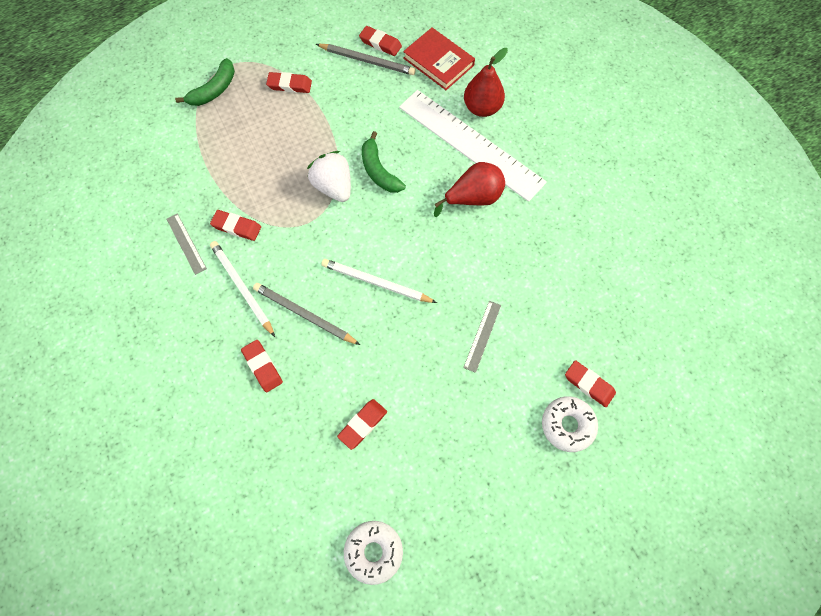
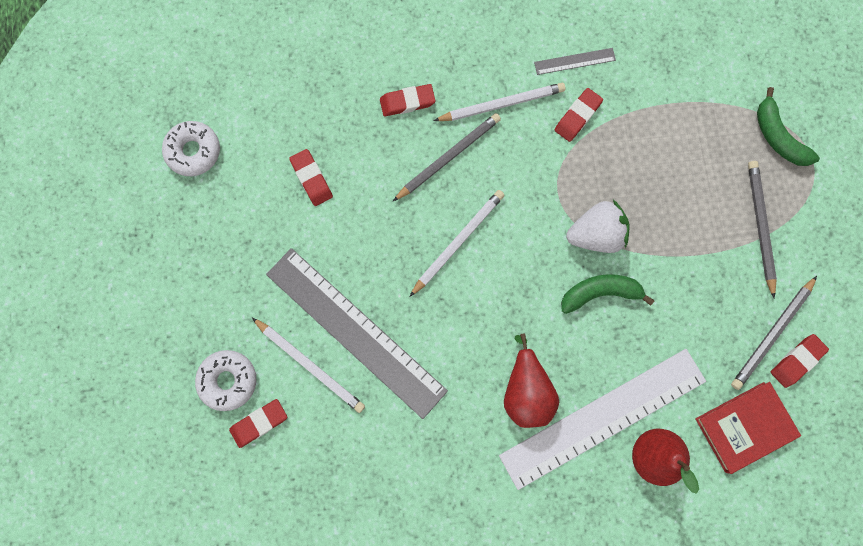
camera: 110 degrees right, 10 degrees up
red eraser [266,72,312,93] -> grey pencil [748,161,777,298]
grey ruler [463,301,501,373] -> grey ruler [266,248,448,419], size x2.48
none -> white pencil [252,318,365,413]

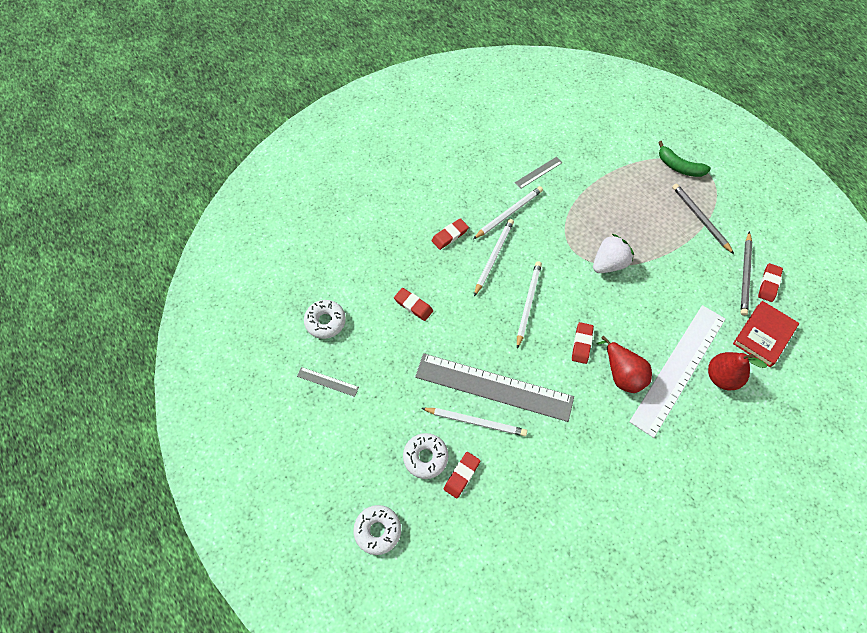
camera: 25 degrees left, 15 degrees down
grey pencil [393,113,501,201] -> white pencil [474,219,514,296]
red eraser [554,88,603,142] -> red eraser moved to [572,322,594,364]
green banana [561,274,654,314] -> none
none -> grey ruler [297,367,359,397]
none -> white donut [353,505,401,555]

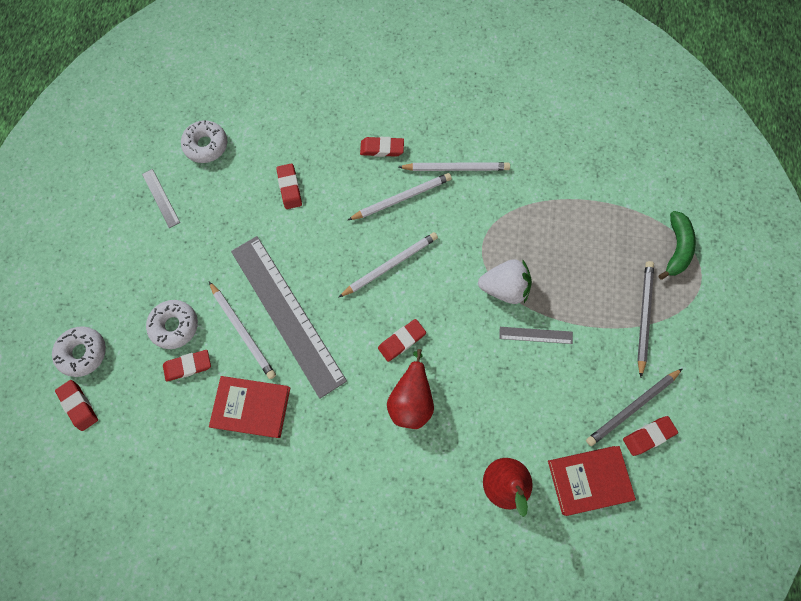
camera: 40 degrees right, 10 degrees up
grey ruler [515,157,562,189] -> grey ruler moved to [499,327,573,344]
white ruler [629,305,725,438] -> none
green banana [658,141,711,177] -> green banana turned 150 degrees counterclockwise [659,211,696,280]
none -> red eraser [55,380,98,431]
none -> red book [209,376,290,438]

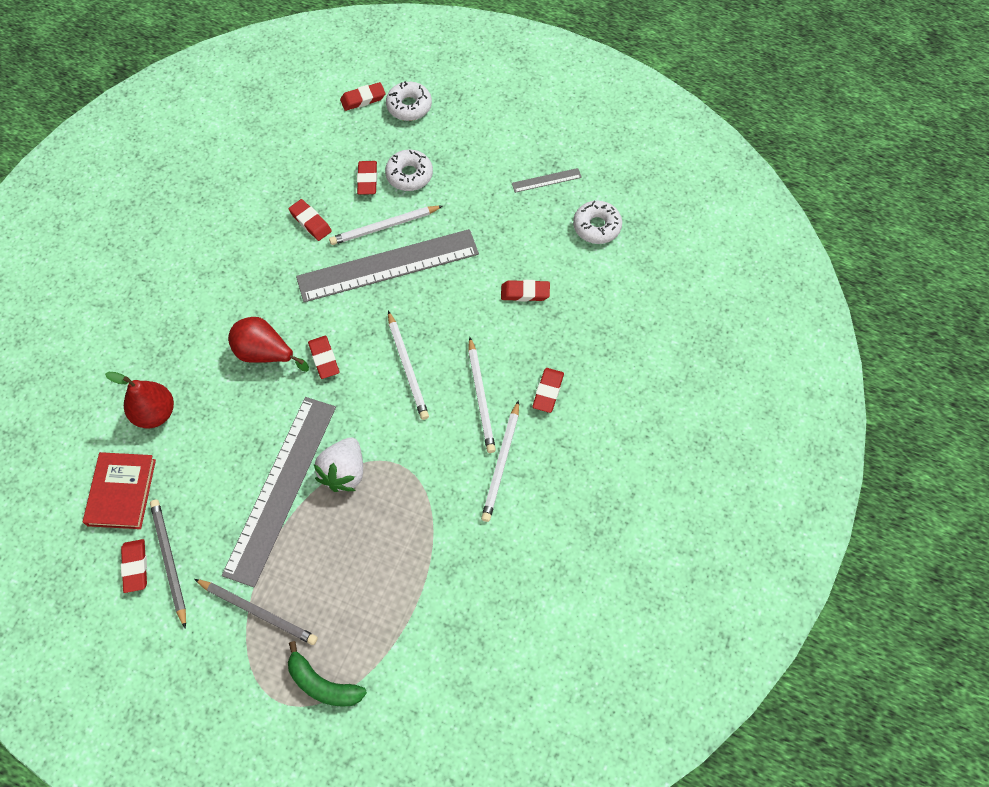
camera: 105 degrees right, 10 degrees down
red book [209,376,290,438] -> red eraser [289,199,332,241]
grey ruler [499,327,573,344] -> grey ruler [222,397,336,587], size x2.48

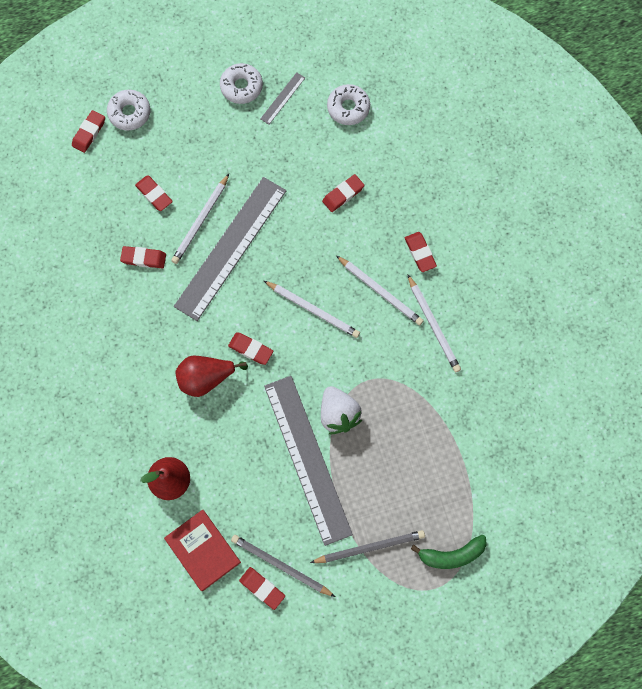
camera: 40 degrees left, 10 degrees up
white donut [385,150,433,191] -> white donut moved to [220,63,263,104]

